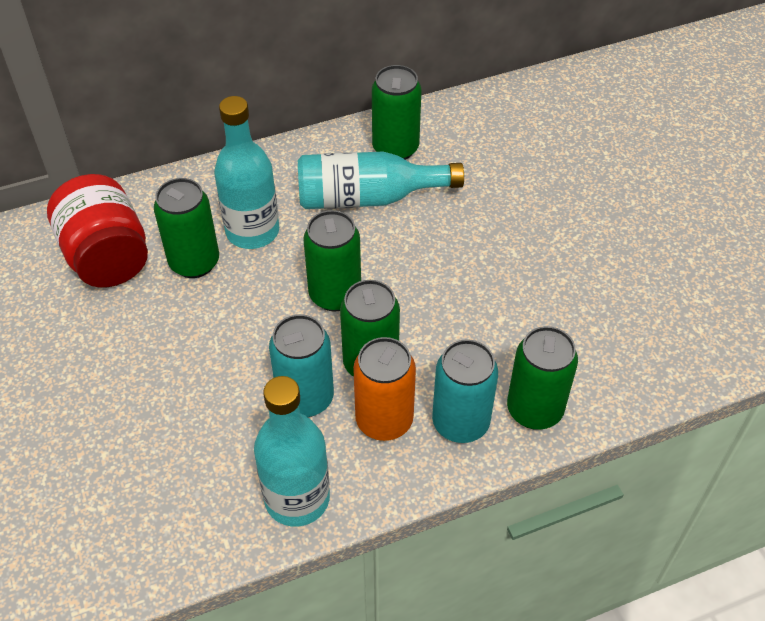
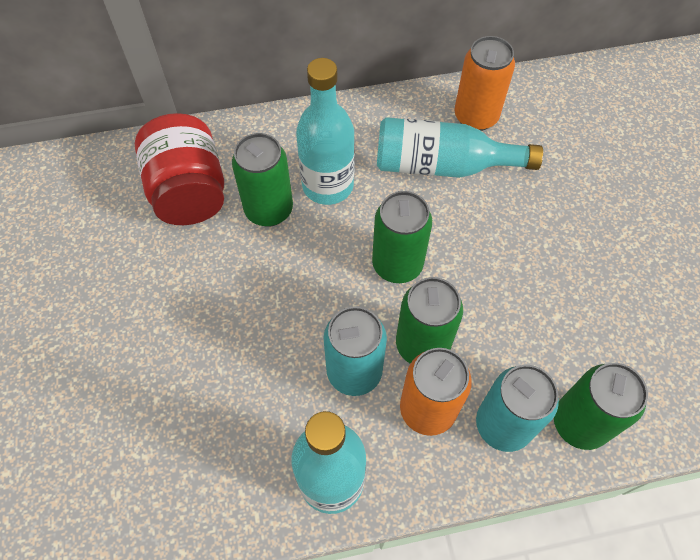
camera: 10 degrees right, 10 degrees up
green can [372,65,422,160] -> orange can [454,36,515,131]

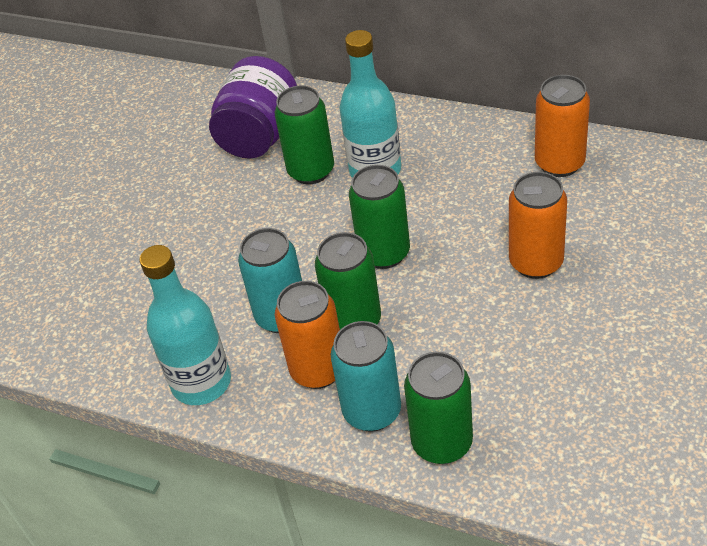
camera: 40 degrees right, 15 degrees down
red jar [135,113,224,225] -> purple jar [209,56,297,159]
turquoise bottle [377,117,543,178] -> none
none -> orange can [509,172,567,279]

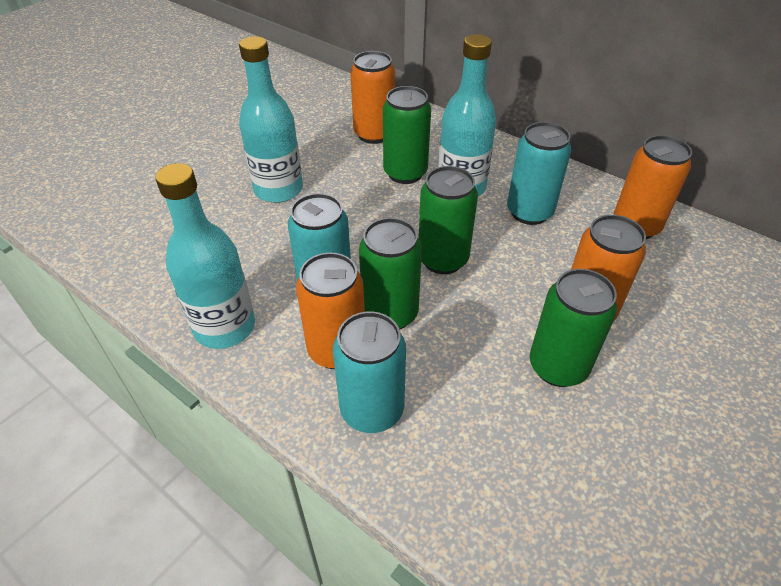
camera: 10 degrees right, 0 degrees up
purple jar [209,56,297,159] -> orange can [350,51,395,144]
green can [404,352,473,464] -> green can moved to [530,269,617,387]
none -> turquoise bottle [239,36,303,203]
none -> turquoise can [507,122,571,225]

